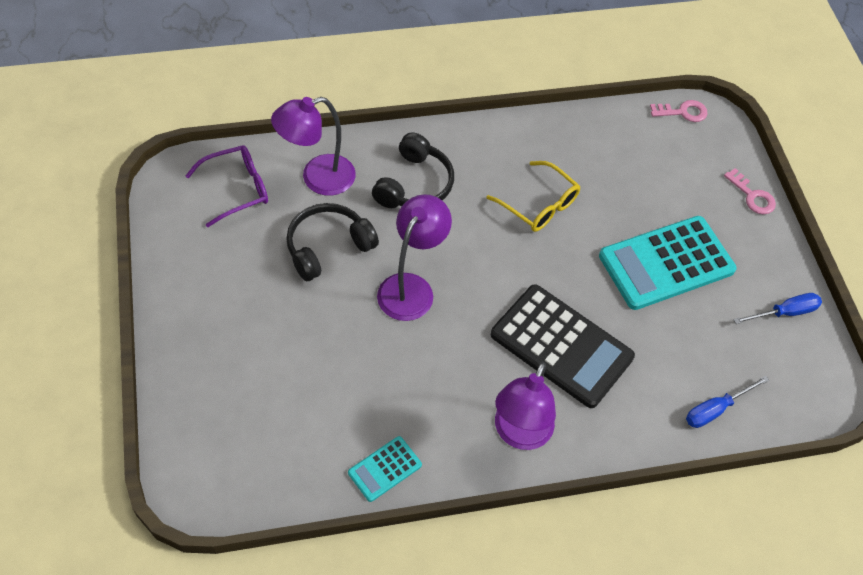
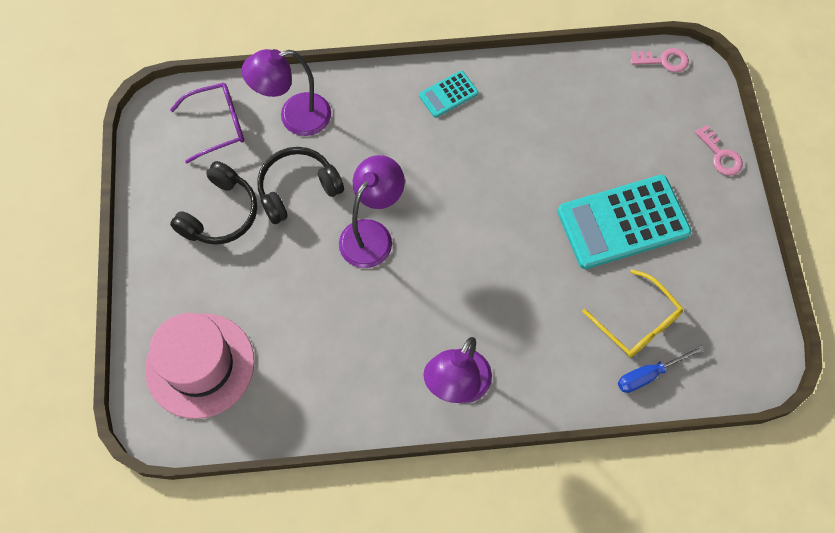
camera: 10 degrees right, 10 degrees up
turquoise calculator [348,436,422,502] -> turquoise calculator moved to [419,71,478,118]
black headphones [372,132,454,208] -> black headphones moved to [170,161,257,245]
yellow glasses [486,161,581,232] -> yellow glasses moved to [582,269,683,357]
black calculator [491,284,635,408] -> none
blue screwdriver [733,293,822,324] -> none
none -> pink hat [145,313,254,419]

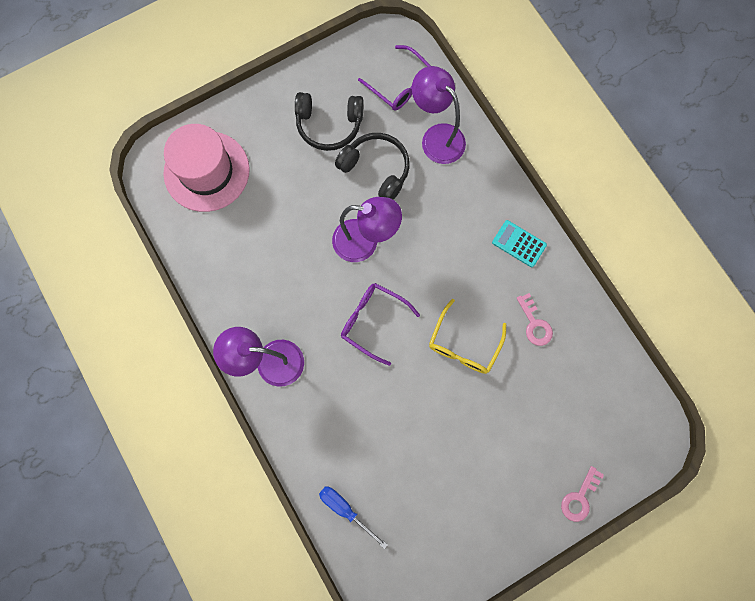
camera: 65 degrees right, 10 degrees up
turquoise calculator [557,175,691,269] -> none
yellow glasses [582,269,683,357] -> yellow glasses moved to [429,299,506,374]
pink key [631,48,689,72] -> pink key moved to [516,293,553,346]
none -> purple glasses [341,283,420,366]

